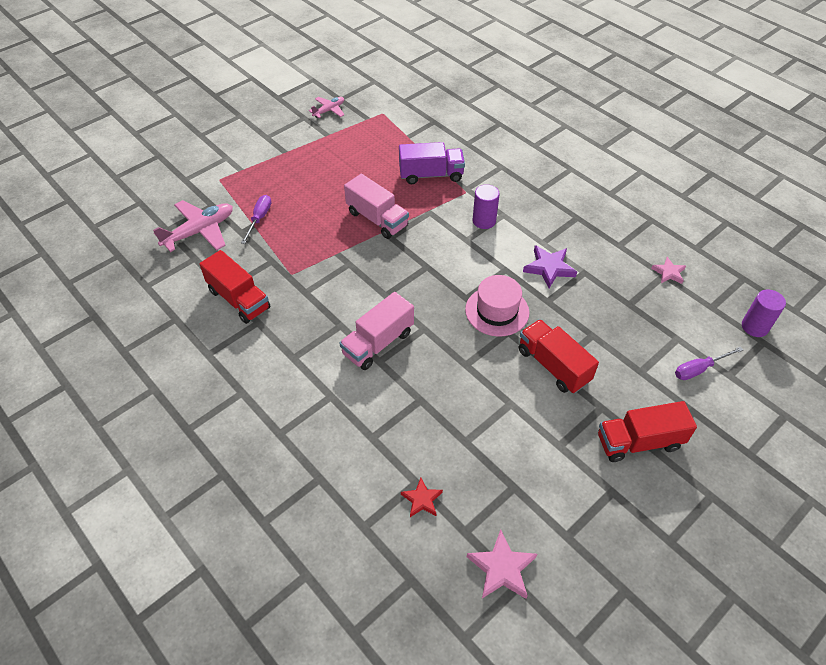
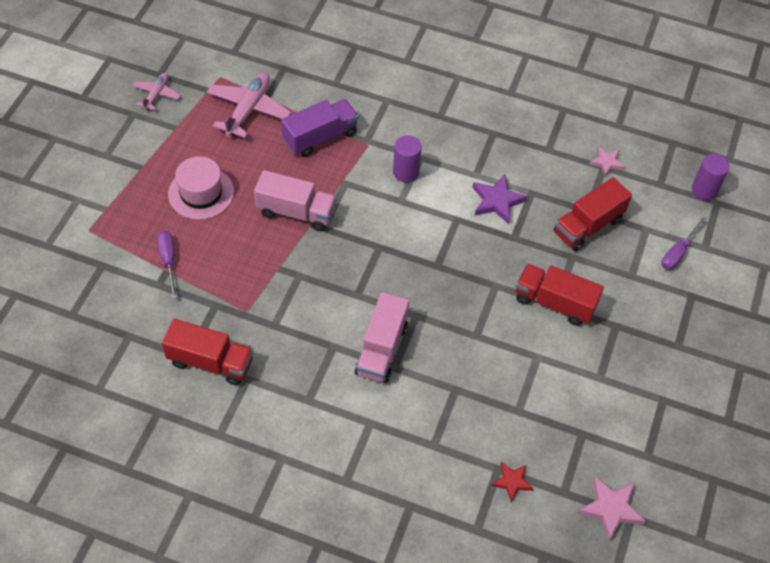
camera: 30 degrees left, 5 degrees up
pink plane [153,200,233,252] -> pink plane moved to [207,72,291,138]
pink hat [465,275,529,336] -> pink hat moved to [168,156,234,220]
red truck [598,401,697,462] -> red truck moved to [554,177,632,251]

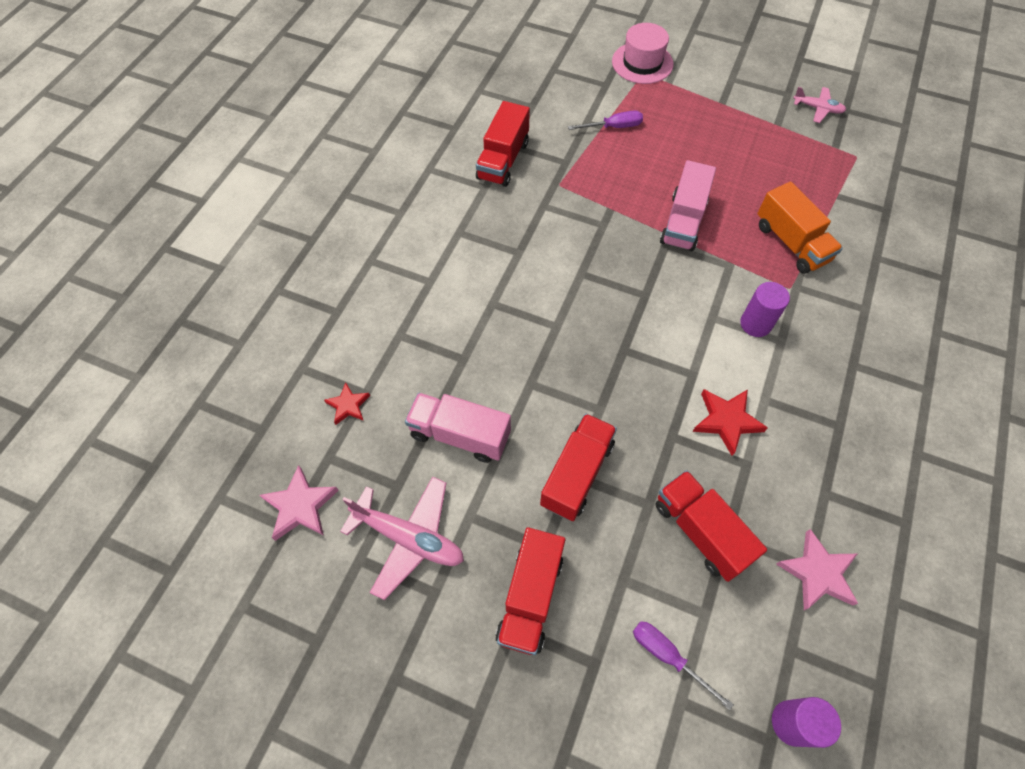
camera: 95 degrees right, 5 degrees up
pink hat [168,156,234,220] -> pink hat moved to [612,23,673,84]
pink plane [207,72,291,138] -> pink plane moved to [340,476,464,600]
purple truck [281,99,358,157] -> orange truck [757,181,843,274]
pink truck [355,292,409,383] -> pink truck moved to [405,393,511,463]
purple star [472,174,528,224] -> red star [692,389,768,456]
pink star [589,147,625,177] -> pink star [776,529,858,610], size x1.57
none -> red truck [495,527,565,655]

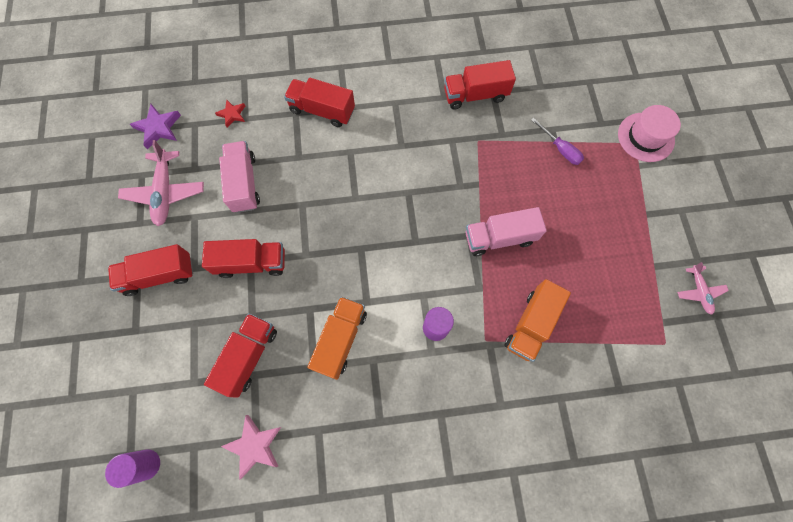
camera: 60 degrees right, 10 degrees up
pink star [260,465,339,541] -> purple star [130,104,181,149]
purple screwdriver [633,621,734,710] -> none
red star [692,389,768,456] -> orange truck [307,296,367,380]
none -> red truck [284,78,355,127]

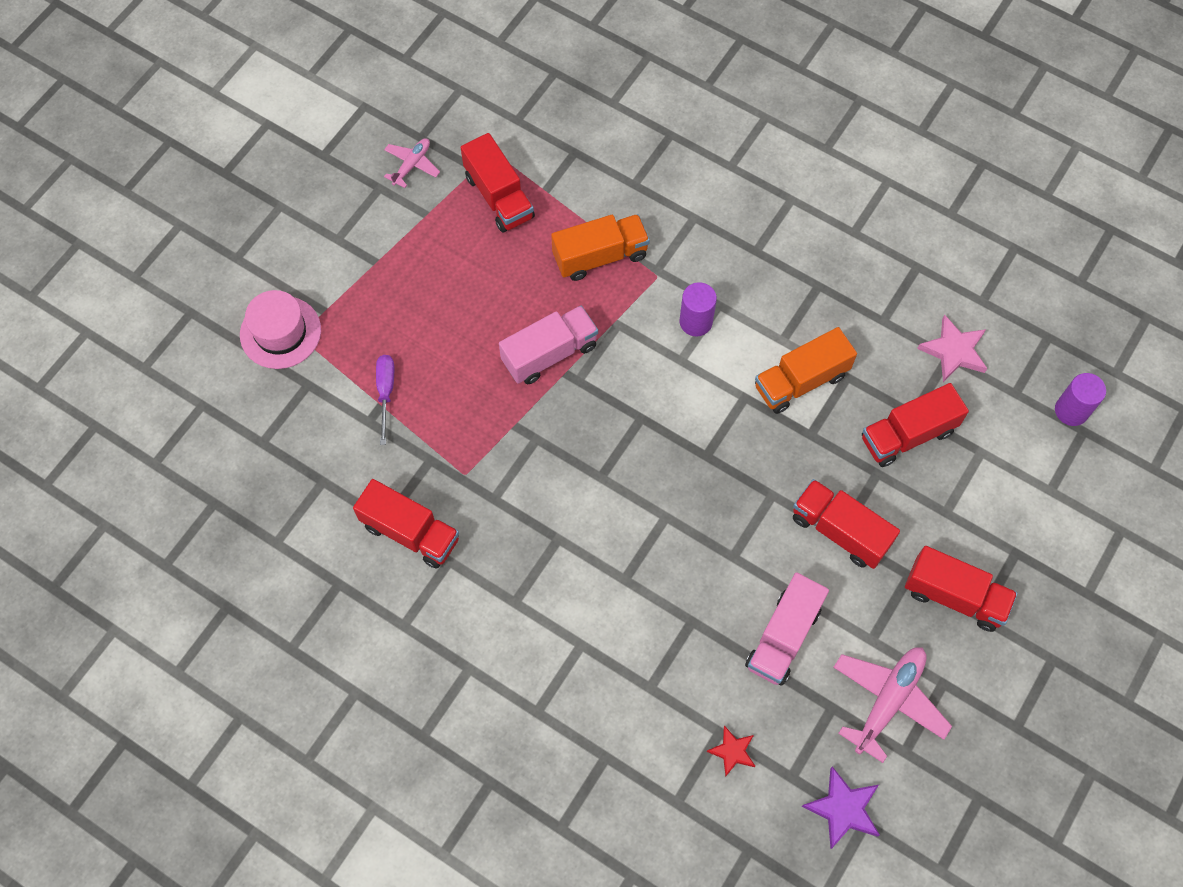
camera: 140 degrees left, 5 degrees down
red truck [284,78,355,127] -> red truck moved to [461,133,535,232]
pink truck [466,207,547,256] -> pink truck turned 60 degrees counterclockwise [499,306,598,384]

